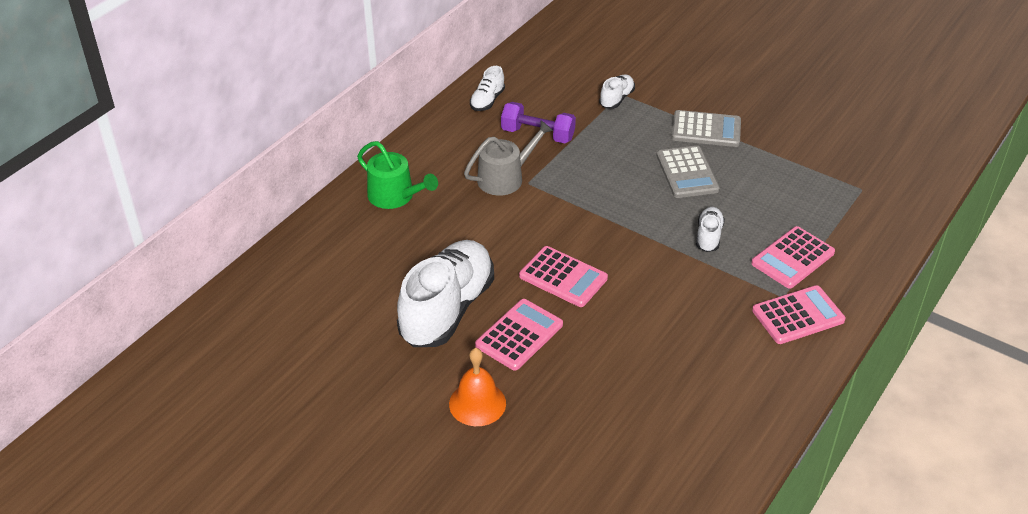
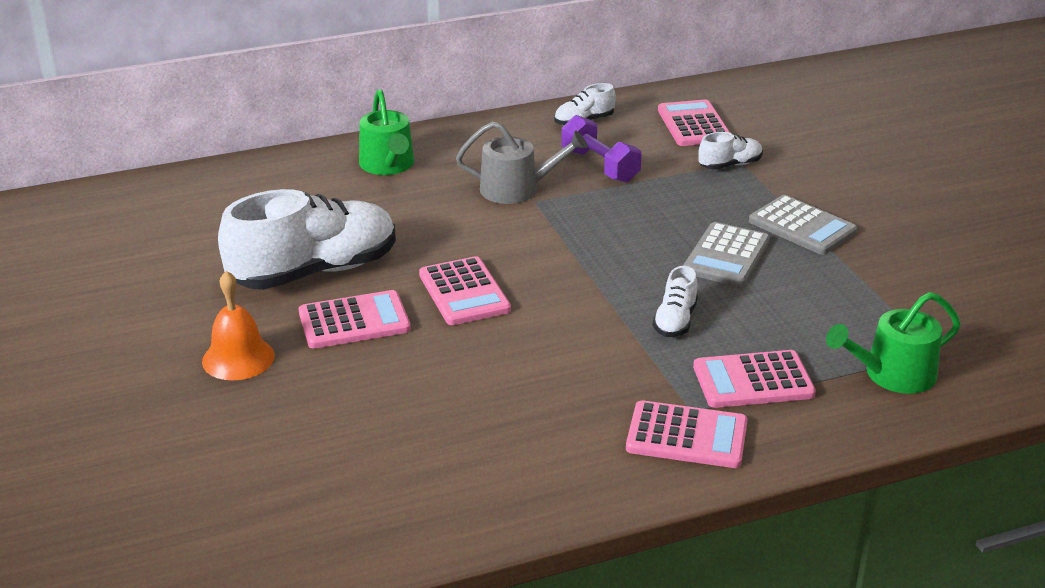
camera: 35 degrees right, 10 degrees down
white shoe [696,207,725,252] -> white shoe turned 150 degrees clockwise [653,266,698,337]
none -> pink calculator [658,99,730,146]
none -> green watering can [826,292,961,394]

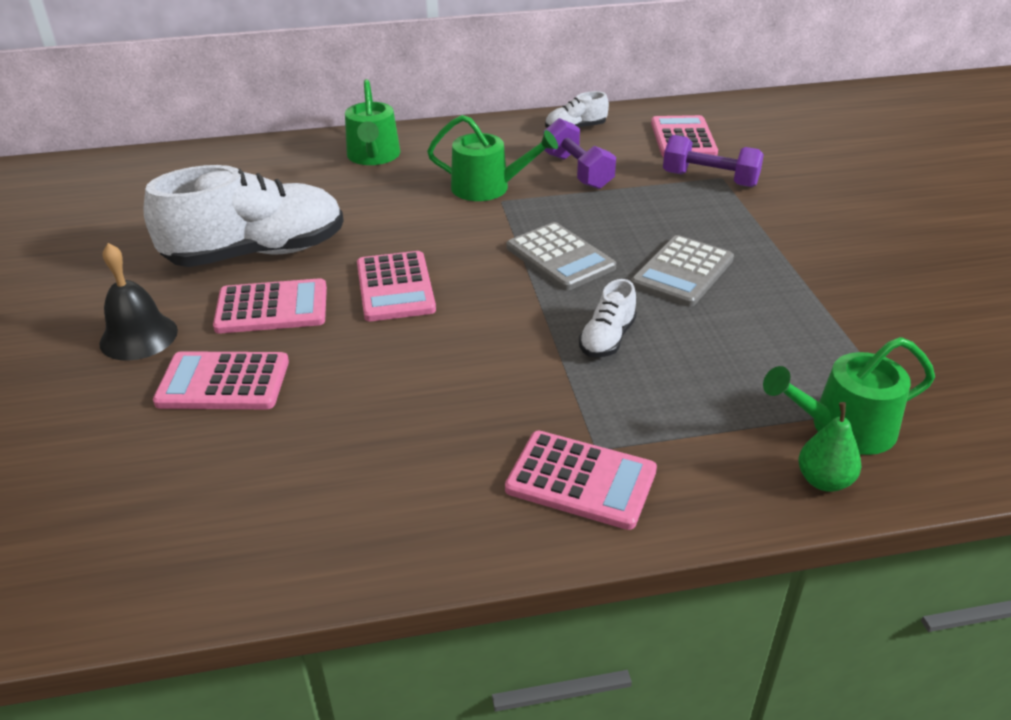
camera: 10 degrees right, 5 degrees up
orange bell [202,271,275,380] -> black bell [99,243,178,361]
grey watering can [456,121,588,204] -> green watering can [427,115,558,201]
pink calculator [693,350,816,408] -> pink calculator moved to [153,351,289,409]
white shoe [698,132,763,170] -> purple dumbbell [663,135,764,187]
grey calculator [749,195,857,255] -> grey calculator moved to [507,222,616,291]
none -> green pear [798,402,861,492]

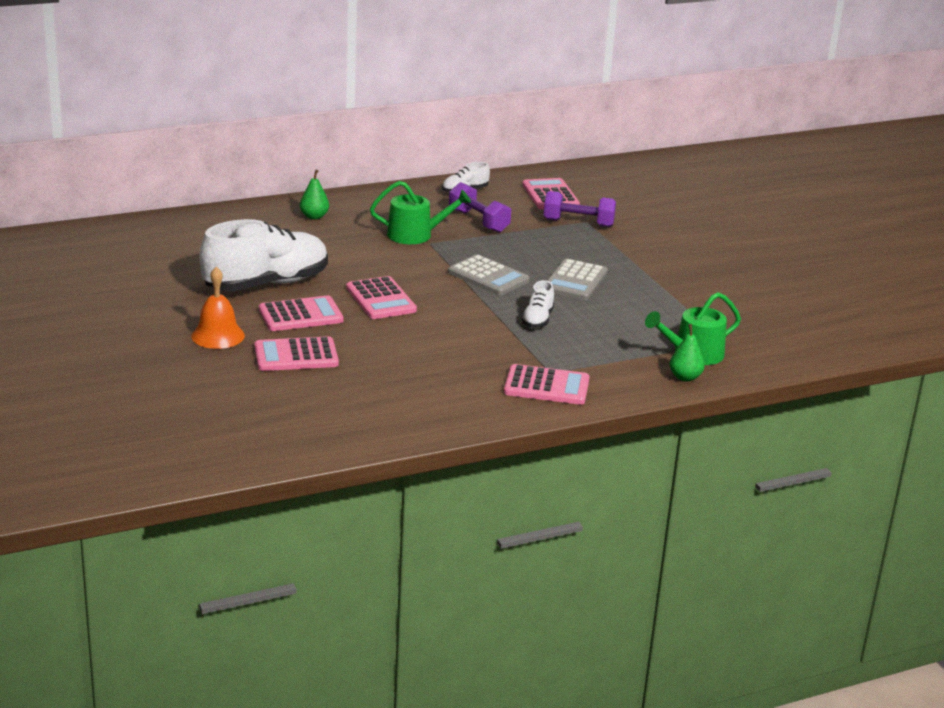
camera: 15 degrees left, 10 degrees down
black bell [99,243,178,361] -> orange bell [191,267,245,349]
green watering can [345,79,400,165] -> green pear [300,170,329,219]

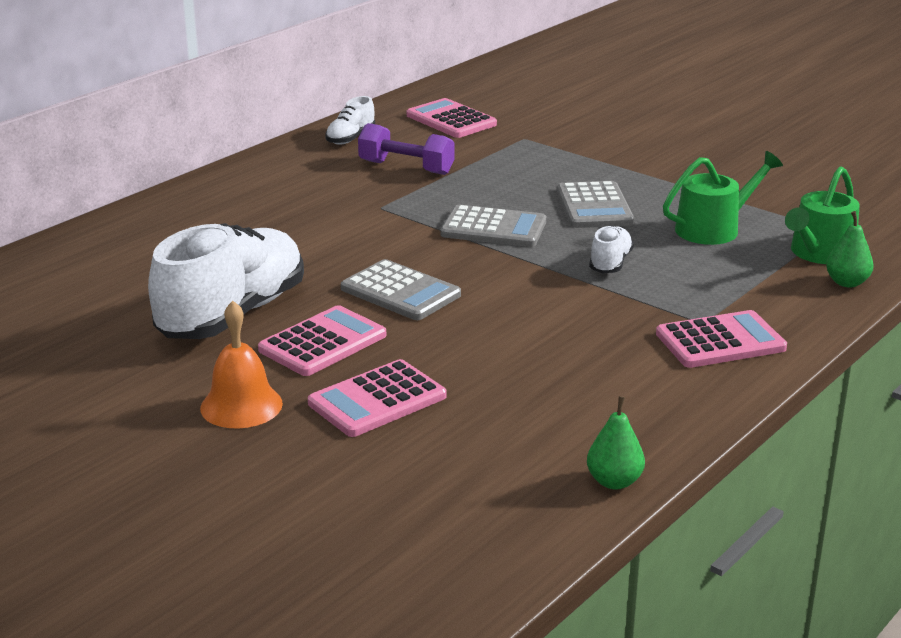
camera: 25 degrees left, 0 degrees up
green pear [300,170,329,219] -> green pear moved to [587,396,645,490]
pink calculator [346,276,417,319] -> grey calculator [341,259,461,320]
green watering can [370,181,471,244] -> green watering can moved to [663,151,783,245]
white shoe [521,280,554,328] -> white shoe turned 150 degrees counterclockwise [589,225,634,273]
purple dumbbell [544,191,616,227] -> none

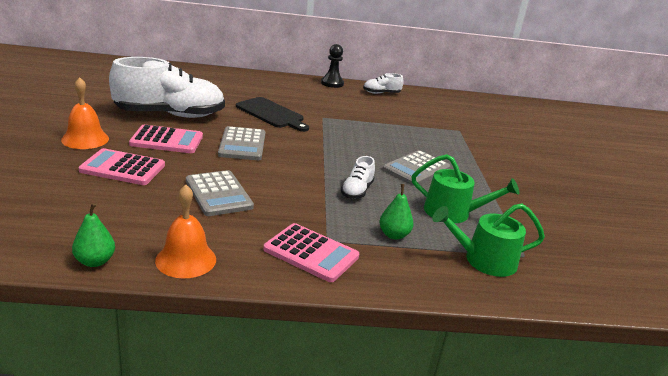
camera: 45 degrees right, 0 degrees up
purple dumbbell [358,123,455,175] -> none
pink calculator [407,98,497,138] -> none
grey calculator [441,205,546,247] -> grey calculator moved to [186,170,254,216]
white shoe [589,225,634,273] -> white shoe turned 135 degrees clockwise [341,156,375,199]
green pear [826,211,874,287] -> green pear moved to [379,184,414,240]
none -> orange bell [155,185,216,278]
none -> black cutting board [236,97,309,132]
none -> black pawn [321,44,344,88]

